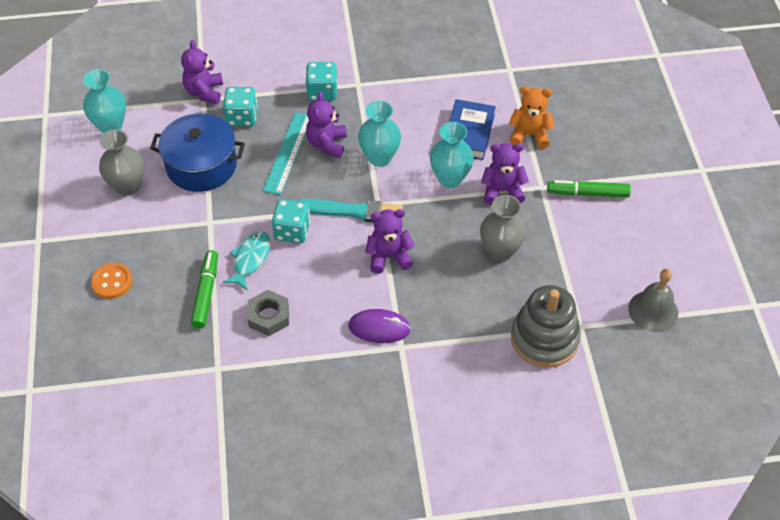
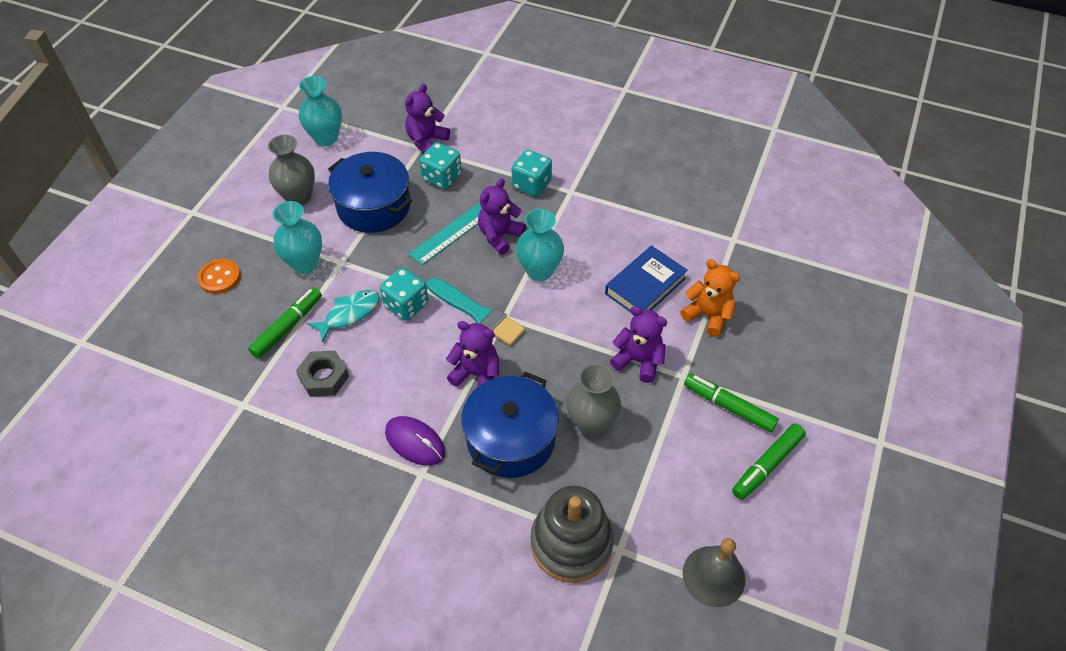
camera: 30 degrees right, 0 degrees up
turquoise vase [430,122,474,188] -> turquoise vase moved to [273,201,322,274]
none -> blue pot [461,372,559,478]
none -> green marker [732,423,806,500]

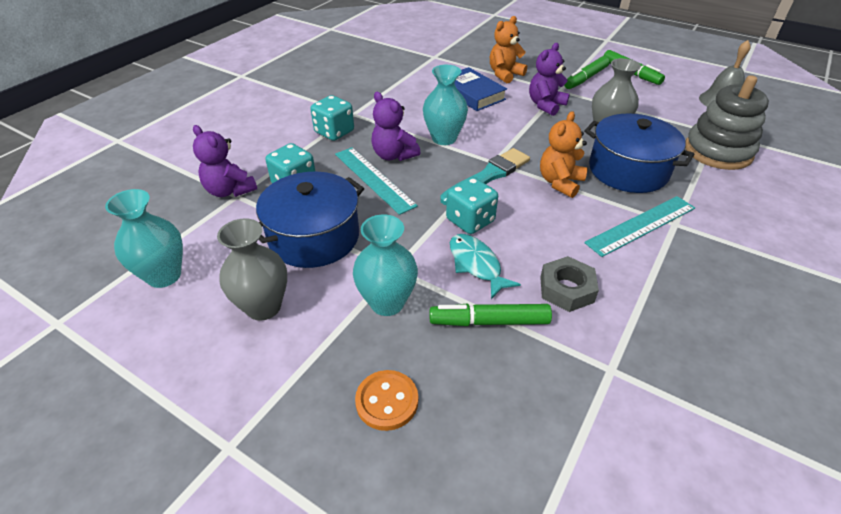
camera: 80 degrees left, 10 degrees down
green marker [248,287,322,359] -> green marker turned 45 degrees counterclockwise [430,304,552,326]
purple mouse [385,416,445,466] -> turquoise ruler [584,196,695,257]
purple teddy bear [446,321,499,387] -> orange teddy bear [540,111,588,198]

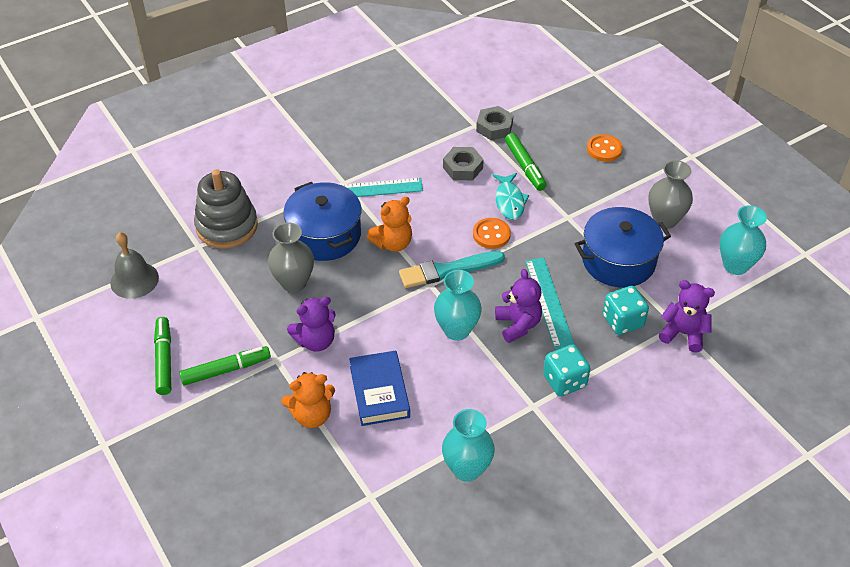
camera: 155 degrees left, 5 degrees up
purple teddy bear [193,125,257,197] -> purple teddy bear turned 45 degrees counterclockwise [659,280,715,352]
turquoise vase [353,214,418,316] -> turquoise vase moved to [442,409,495,482]
green marker [430,304,552,326] -> green marker turned 45 degrees clockwise [505,133,547,191]
turquoise dice [446,177,498,234] -> orange button [473,218,511,249]
none -> grey nut [476,106,514,140]

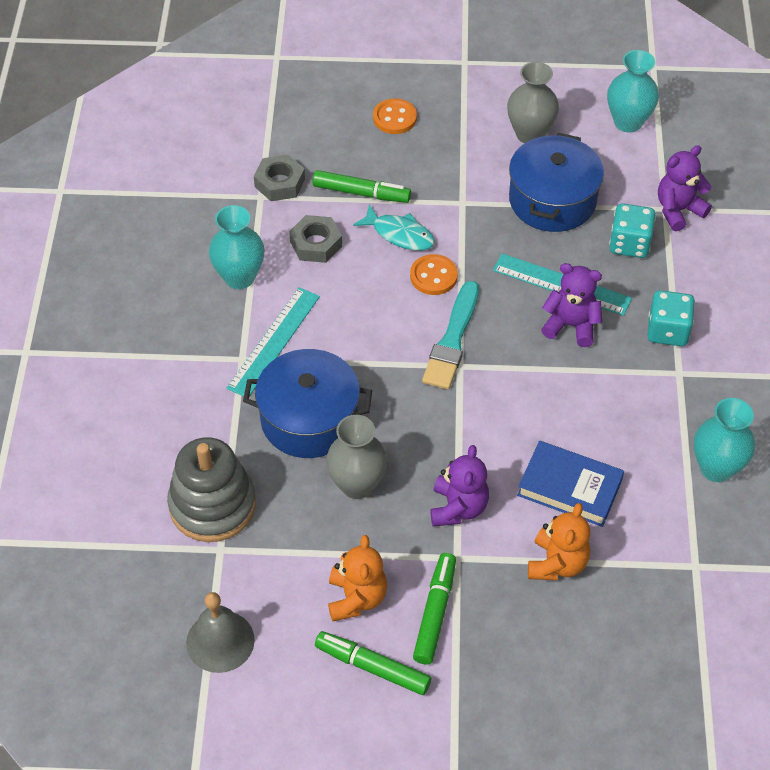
camera: 55 degrees left, 5 degrees up
orange teddy bear [367,197,412,252] -> orange teddy bear moved to [328,535,387,622]
turquoise vase [434,270,482,341] -> turquoise vase moved to [209,205,265,289]

